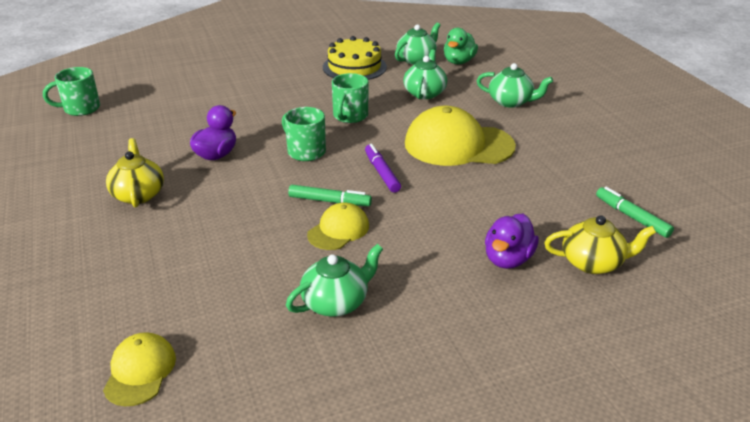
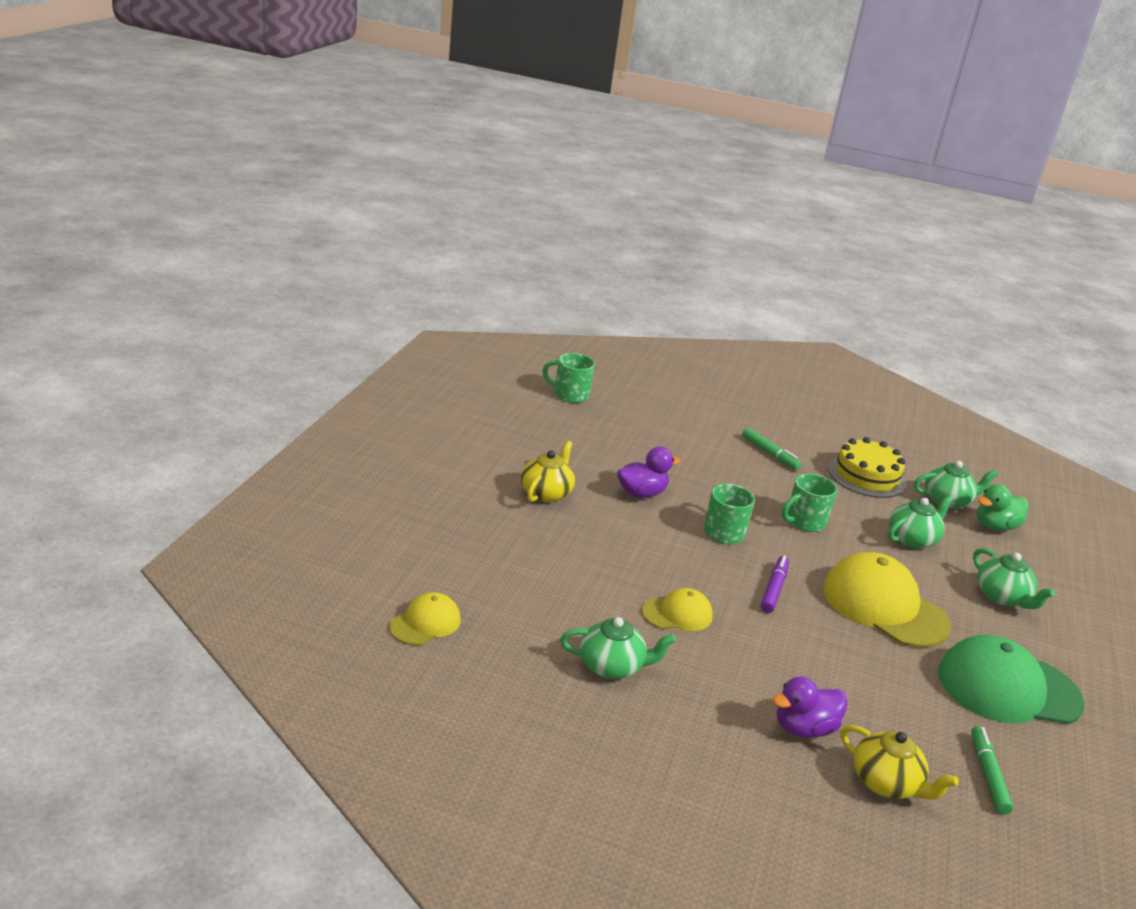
camera: 35 degrees right, 5 degrees down
green marker [288,185,372,206] -> green marker moved to [742,428,802,470]
none -> green cap [938,635,1085,724]

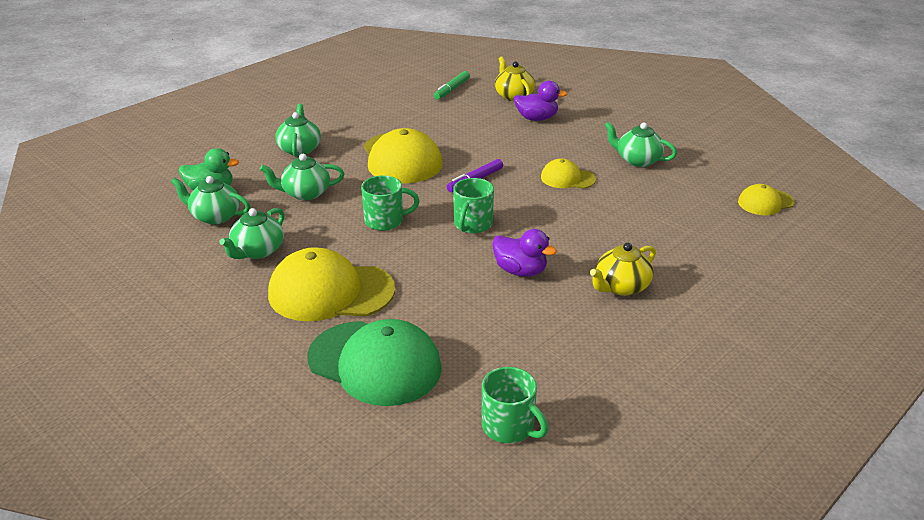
camera: 150 degrees left, 5 degrees up
purple duck [617,447,681,498] -> purple duck turned 150 degrees counterclockwise [492,229,557,277]
green marker [742,428,802,470] -> yellow cap [268,247,395,321]
yellow cake [828,437,907,498] -> green teapot [219,208,285,259]
green cap [938,635,1085,724] -> green cap moved to [307,319,442,406]

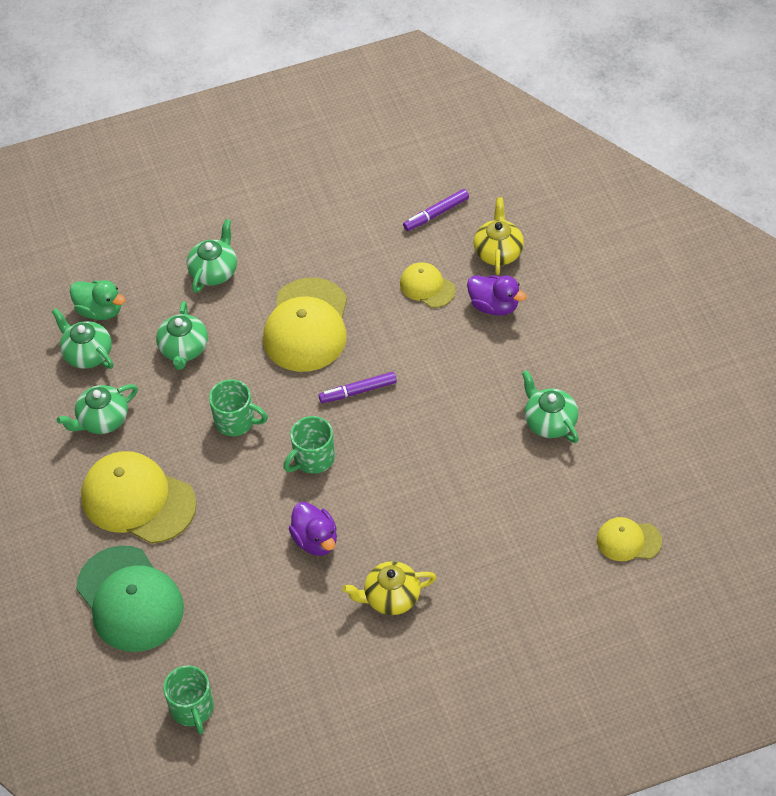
camera: 30 degrees right, 20 degrees up
green teapot [260,154,344,200] -> green teapot turned 105 degrees counterclockwise [156,301,208,370]
green marker [434,71,470,100] -> purple marker [403,189,469,231]
yellow cap [541,158,596,189] -> yellow cap moved to [400,262,455,308]

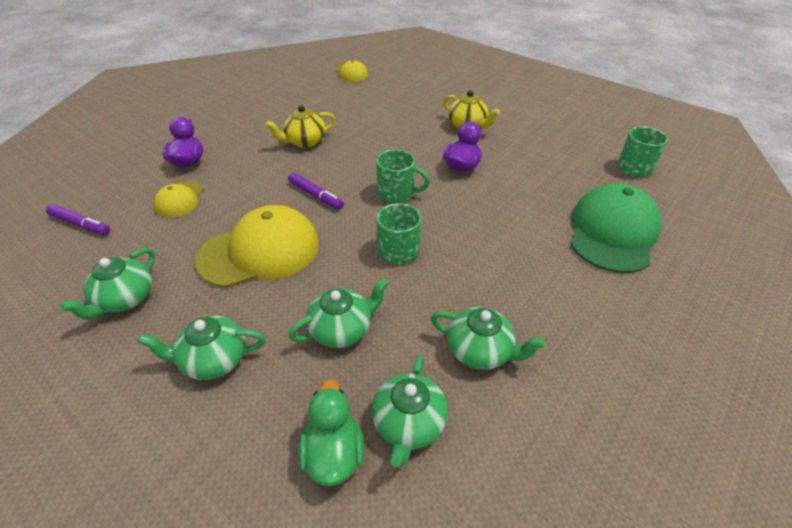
camera: 125 degrees left, 10 degrees down
yellow cap [81,451,197,544] -> none
yellow teapot [473,197,524,275] -> yellow teapot moved to [265,105,336,148]
green teapot [522,370,579,443] -> green teapot moved to [60,248,155,319]

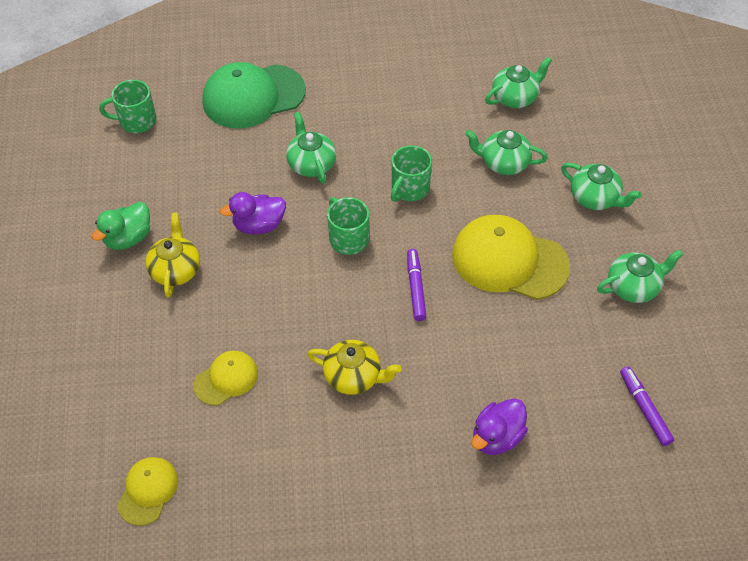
camera: 135 degrees left, 10 degrees up
yellow cap [154,181,204,218] -> yellow cap moved to [194,351,258,406]
green duck [298,380,364,486] -> green duck moved to [92,202,150,250]
green teapot [431,307,546,370] -> green teapot moved to [286,112,336,184]

